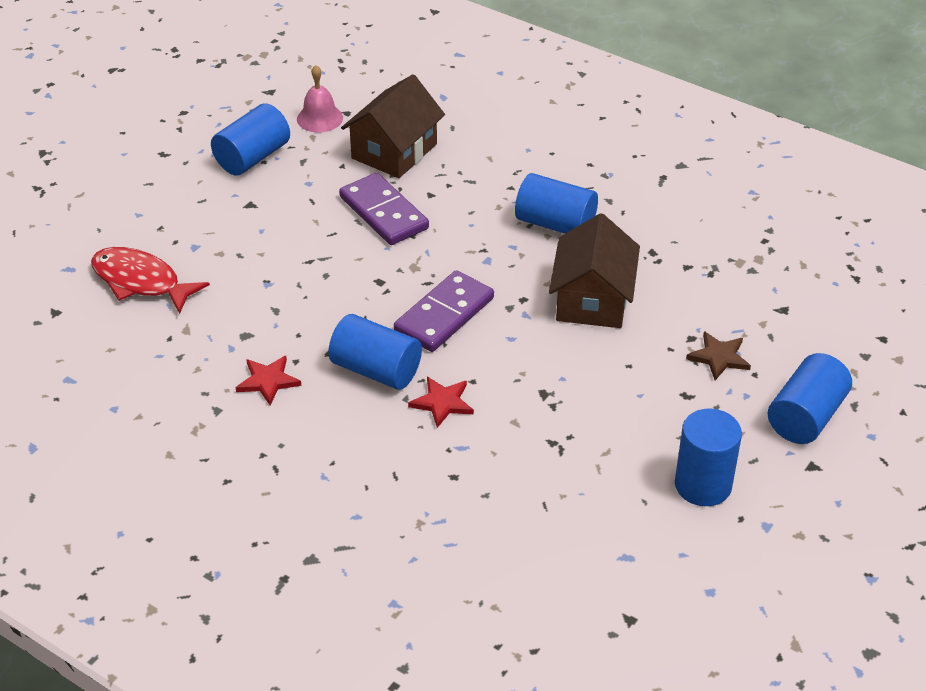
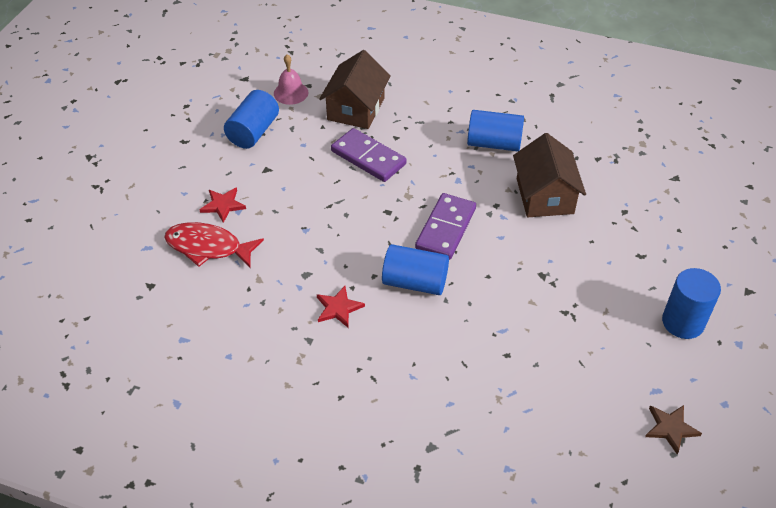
camera: 15 degrees left, 5 degrees up
red star [408,377,474,428] -> red star moved to [200,187,246,223]
brown star [686,331,751,380] -> brown star moved to [645,405,702,455]
blue cylinder [768,353,852,444] -> none

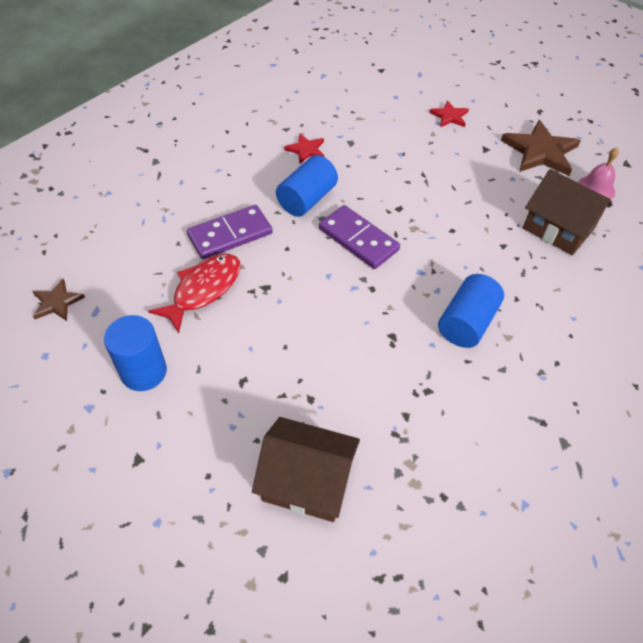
camera: 110 degrees right, 5 degrees up
red fish [164,222,264,267] -> red fish moved to [148,254,241,334]
blue cylinder [224,90,279,149] -> brown star [501,120,581,176]
purple domino [331,128,407,182] -> purple domino moved to [187,205,273,259]
brown house [513,133,586,217] -> brown house moved to [252,417,360,522]

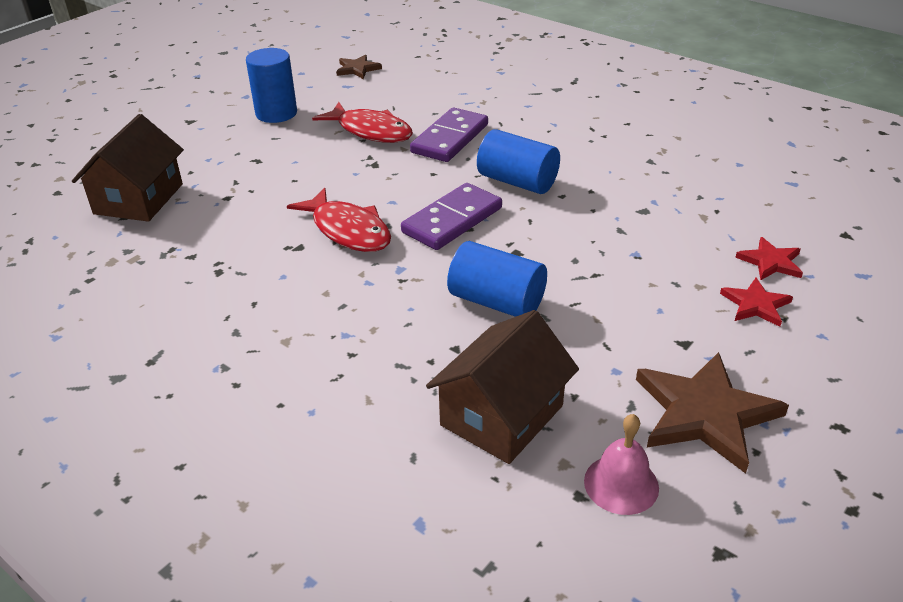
camera: 90 degrees right, 15 degrees down
purple domino [187,205,273,259] -> purple domino turned 60 degrees clockwise [410,108,488,162]
red star [284,133,325,164] -> red star moved to [735,237,803,280]
blue cylinder [438,274,504,348] -> blue cylinder moved to [447,241,547,317]
none -> red fish [287,188,391,252]

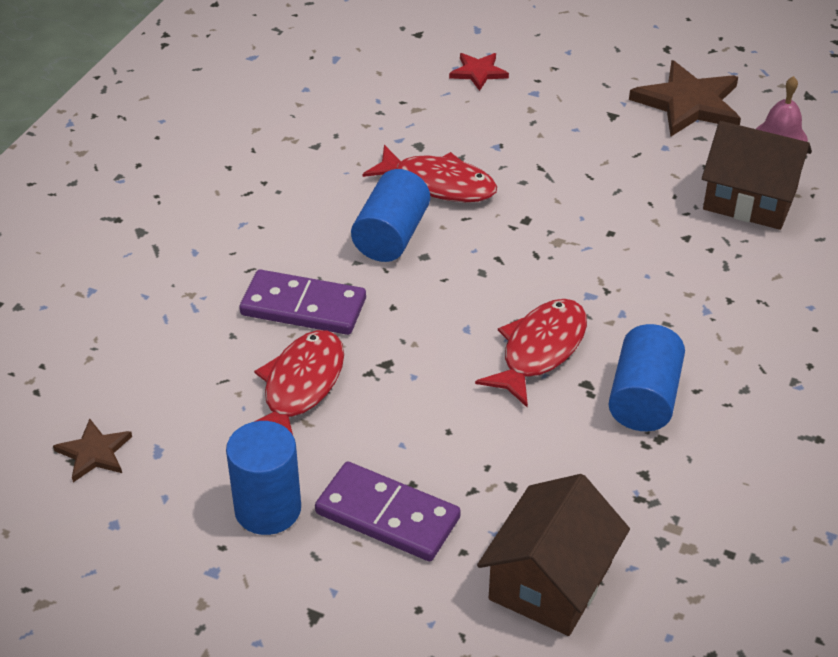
camera: 105 degrees left, 5 degrees up
brown house [72,114,184,222] -> brown house turned 60 degrees counterclockwise [477,474,630,636]
purple domino [401,183,502,250] -> purple domino moved to [315,462,461,561]
blue cylinder [447,241,547,317] -> blue cylinder moved to [608,324,685,431]
red star [720,278,793,327] -> none
none -> red fish [363,145,497,202]

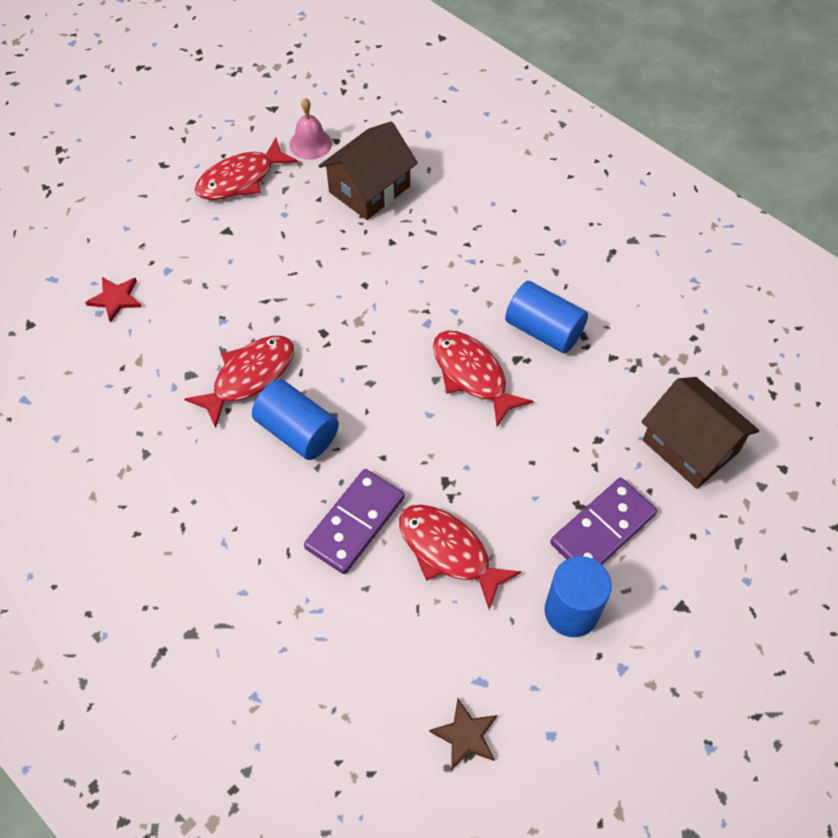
camera: 70 degrees left, 15 degrees up
brown star [629,60,741,137] -> red fish [195,137,298,200]

